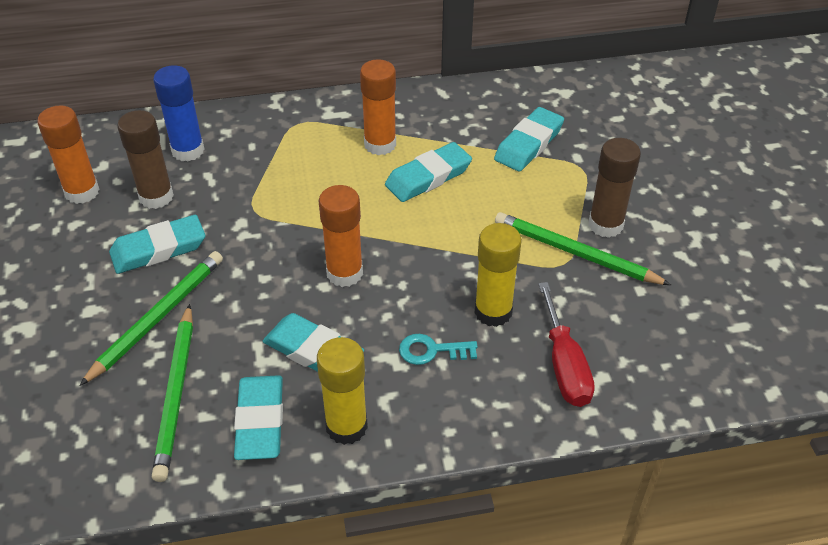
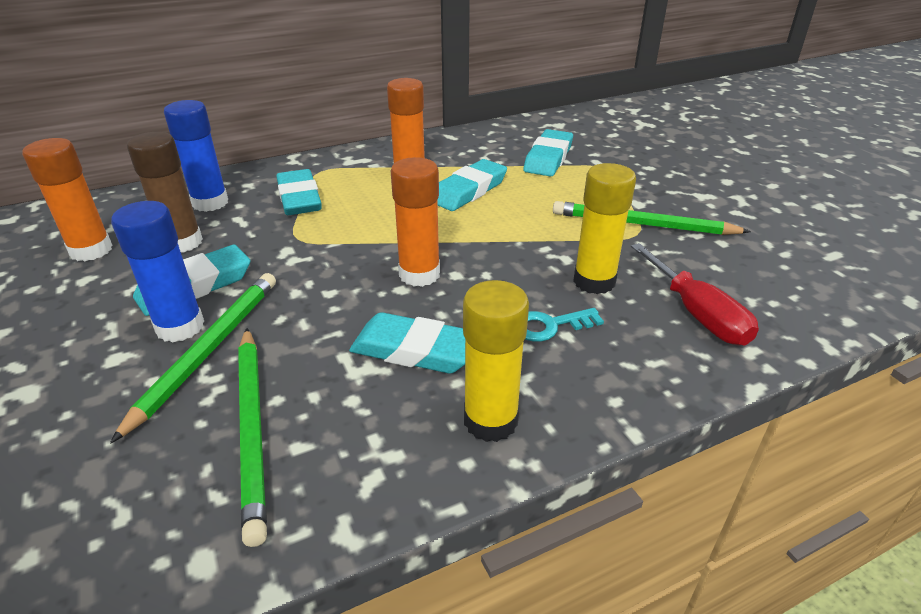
camera: 15 degrees left, 10 degrees down
turquoise eraser [234,375,283,460] -> turquoise eraser moved to [276,169,322,215]
brown glue stick [588,138,641,238] -> none
none -> blue glue stick [111,201,204,342]

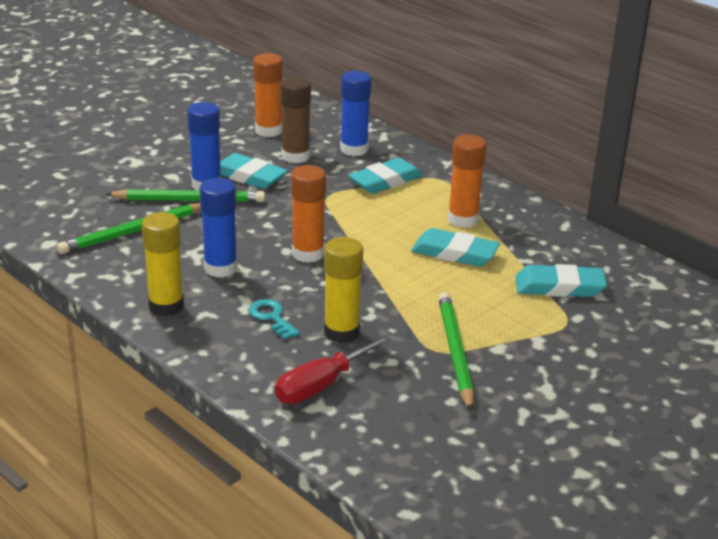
camera: 70 degrees right, 5 degrees down
turquoise eraser [349,312,465,374] -> blue glue stick [199,178,237,277]

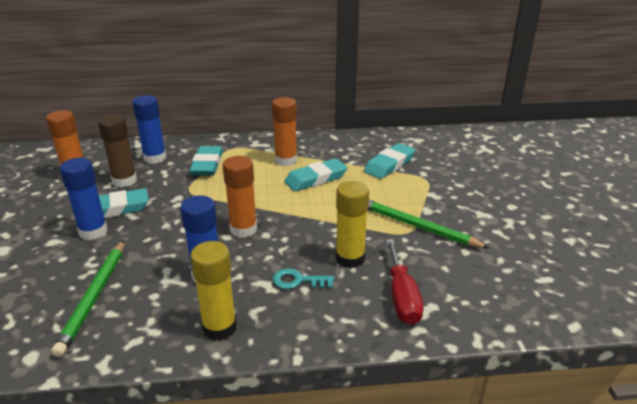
camera: 50 degrees left, 0 degrees up
green pencil [105,189,265,202] -> none

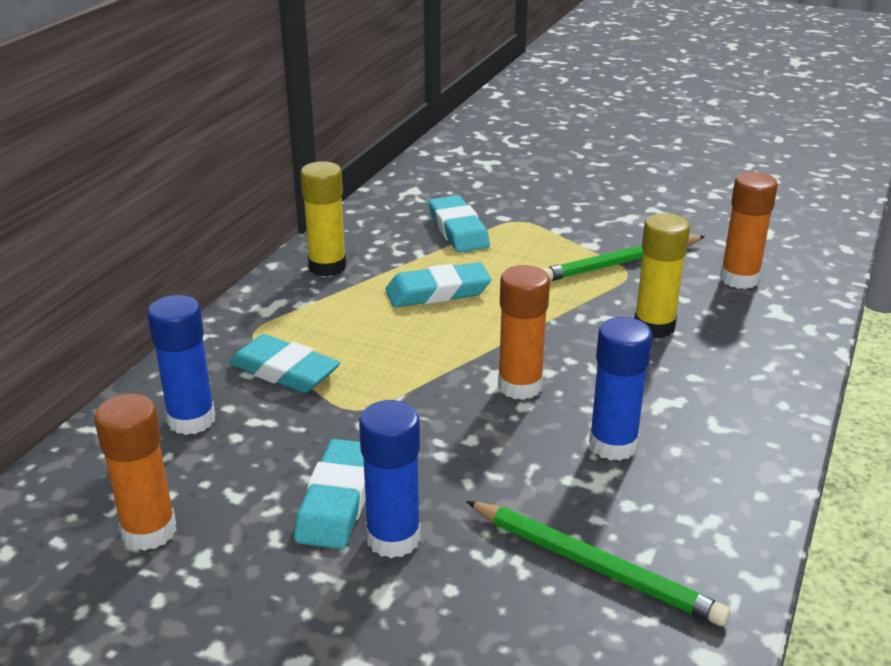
camera: 60 degrees left, 0 degrees up
brown glue stick [98,114,137,187] -> none
yellow glue stick [190,241,237,341] -> yellow glue stick moved to [300,162,347,277]
orange glue stick [272,97,297,166] -> orange glue stick moved to [720,172,778,289]
turquoise key [273,268,334,289] -> none
turquoise eraser [284,158,348,192] -> turquoise eraser turned 75 degrees clockwise [385,262,491,307]
red screwdriver [386,239,424,324] -> none

